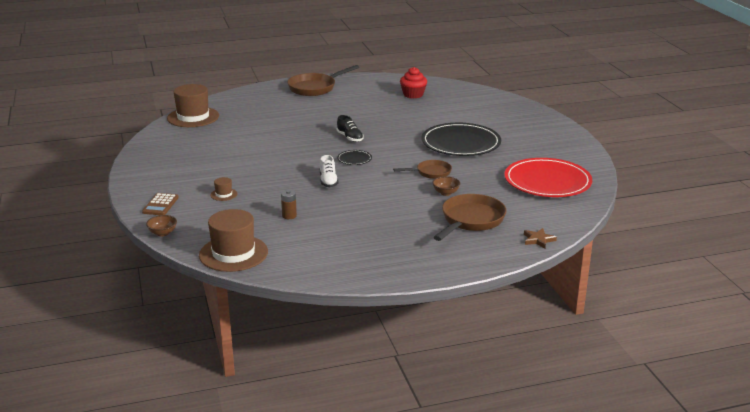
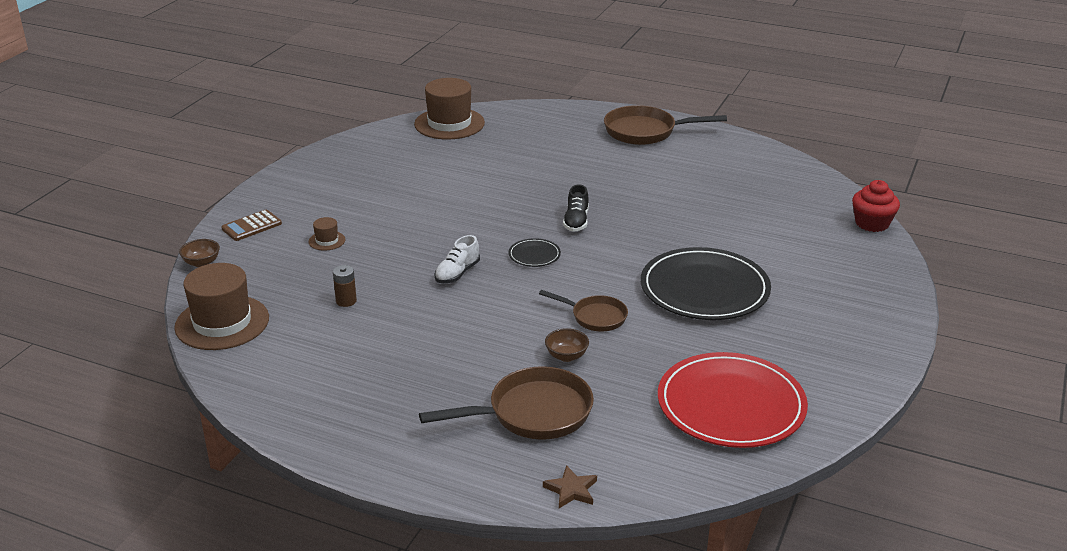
camera: 40 degrees right, 5 degrees up
red cupcake [400,67,427,98] -> red cupcake moved to [852,180,900,232]

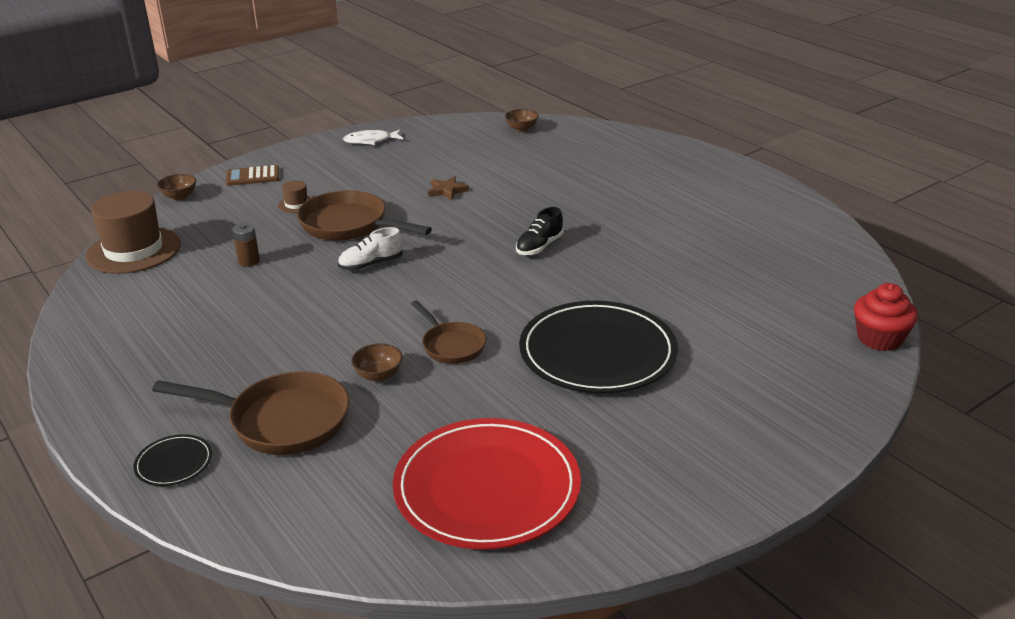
camera: 30 degrees right, 0 degrees up
brown hat [414,78,485,139] -> brown bowl [505,109,539,132]
black plate [508,238,561,267] -> black plate moved to [133,434,212,486]
brown star [543,465,597,508] -> brown star moved to [428,176,469,200]
brown pan [604,105,727,145] -> brown pan moved to [297,190,432,241]
none -> white fish [343,129,403,145]

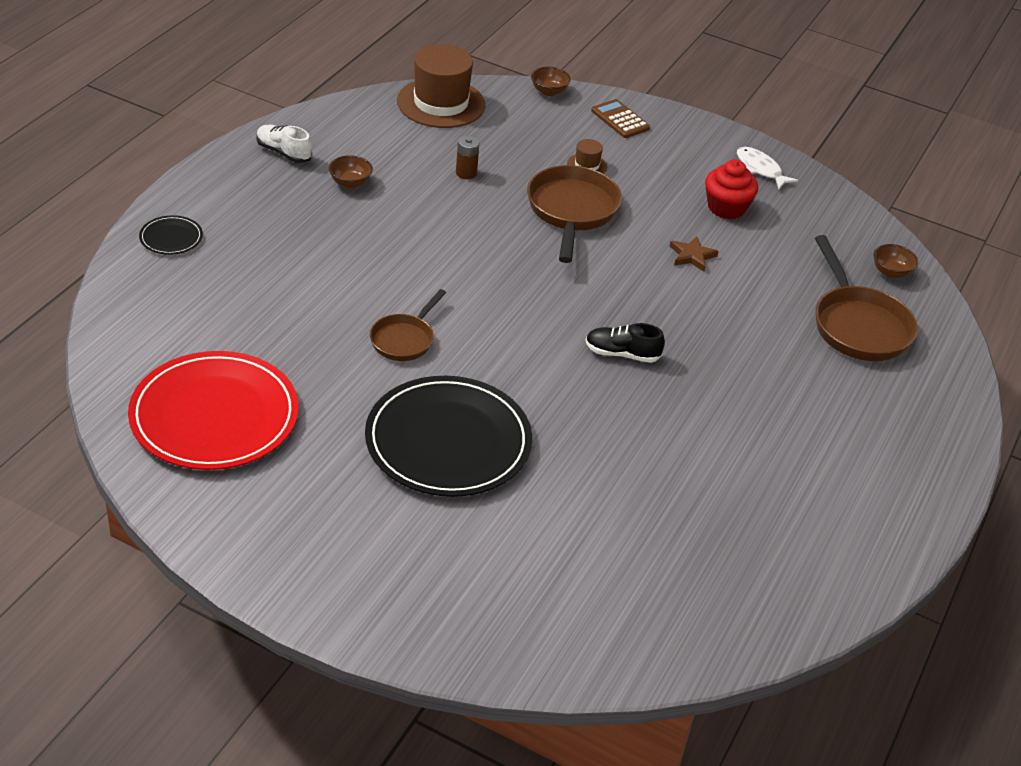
camera: 60 degrees right, 10 degrees up
brown pan [152,371,350,455] -> brown pan moved to [815,235,918,361]
white shoe [338,227,403,270] -> white shoe moved to [256,125,312,163]
brown bowl [351,344,403,382] -> brown bowl moved to [329,155,373,189]
red cupcake [854,283,918,351] -> red cupcake moved to [705,159,758,219]

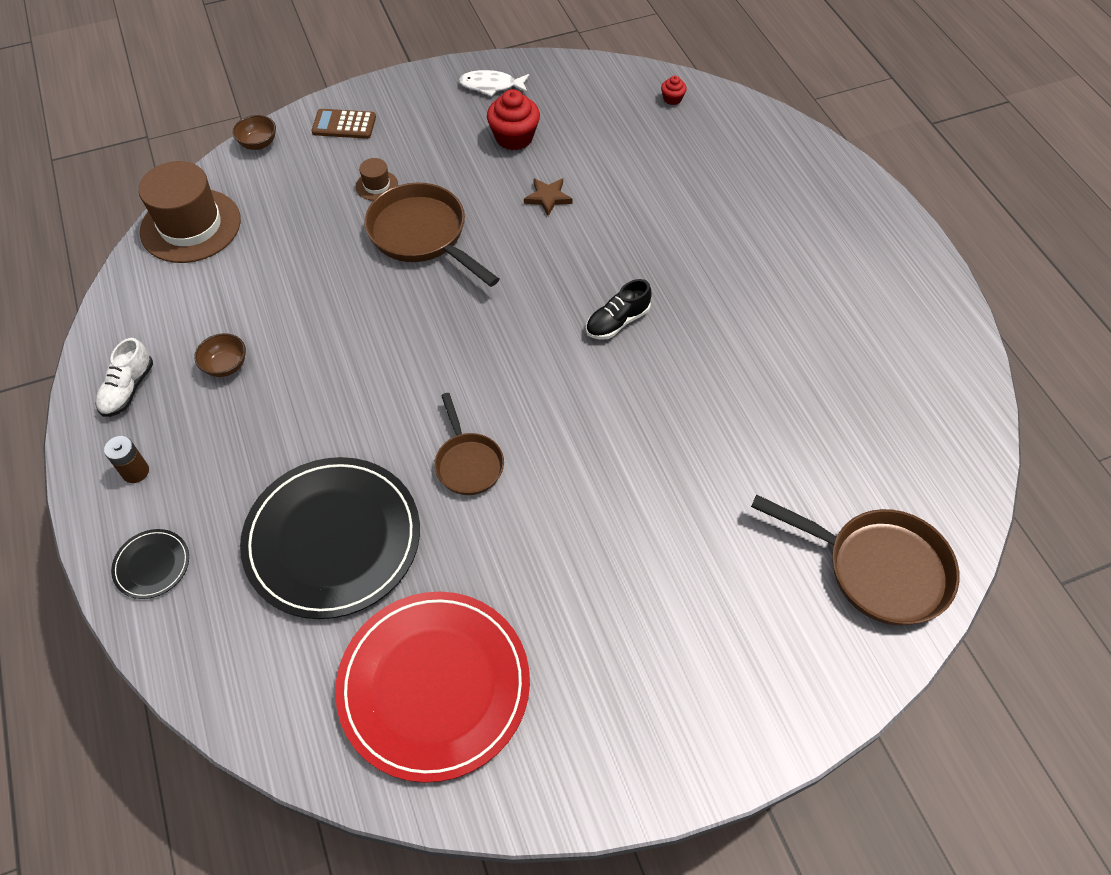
camera: 45 degrees left, 15 degrees up
white shoe [256,125,312,163] -> white shoe turned 60 degrees counterclockwise [95,338,153,417]
black plate [365,376,532,497] -> black plate moved to [240,457,420,619]
brown battery [456,135,480,179] -> brown battery moved to [104,436,149,483]
brown pan [815,235,918,361] -> brown pan moved to [751,495,960,626]
brown bowl [873,244,918,278] -> red cupcake [661,76,687,105]

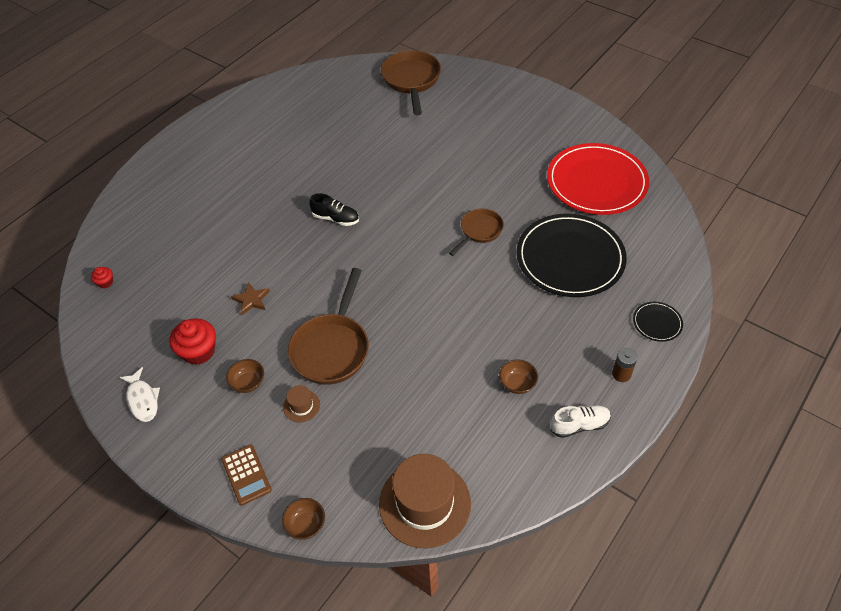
camera: 120 degrees left, 5 degrees down
none -> brown bowl [226,359,264,393]

